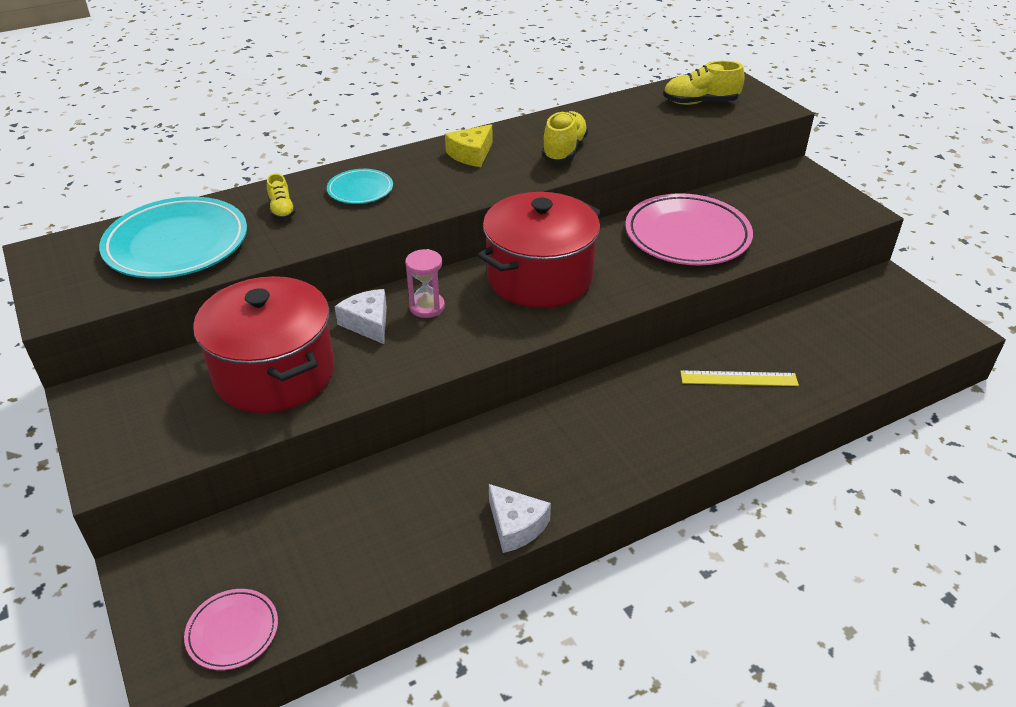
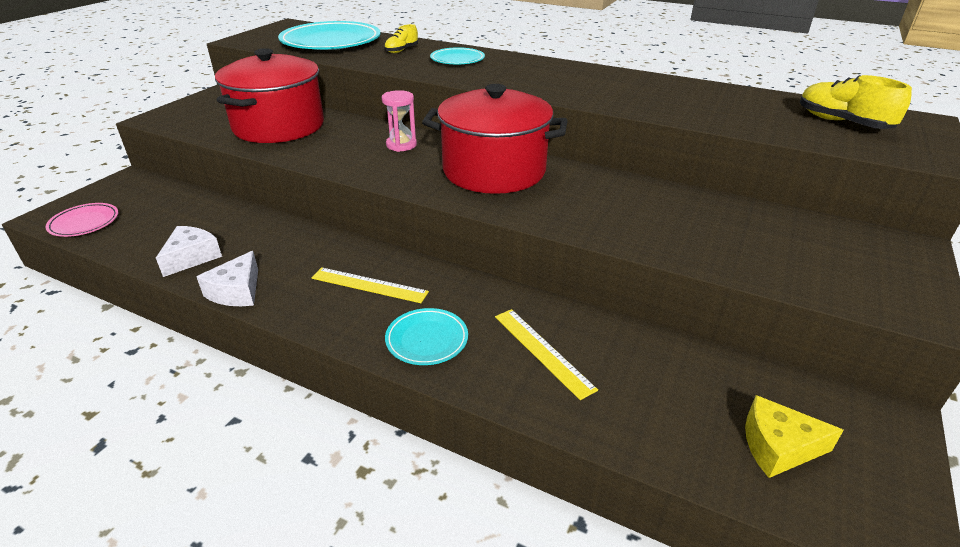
camera: 55 degrees right, 5 degrees down
white cheese [335,289,387,344] -> white cheese moved to [156,226,222,277]
yellow cheese [445,124,493,167] -> yellow cheese moved to [745,395,844,478]
yellow shoe [542,111,589,162] -> none
pink plate [625,193,753,265] -> none
none -> yellow ruler [312,267,429,303]
none -> turquoise plate [385,308,468,365]

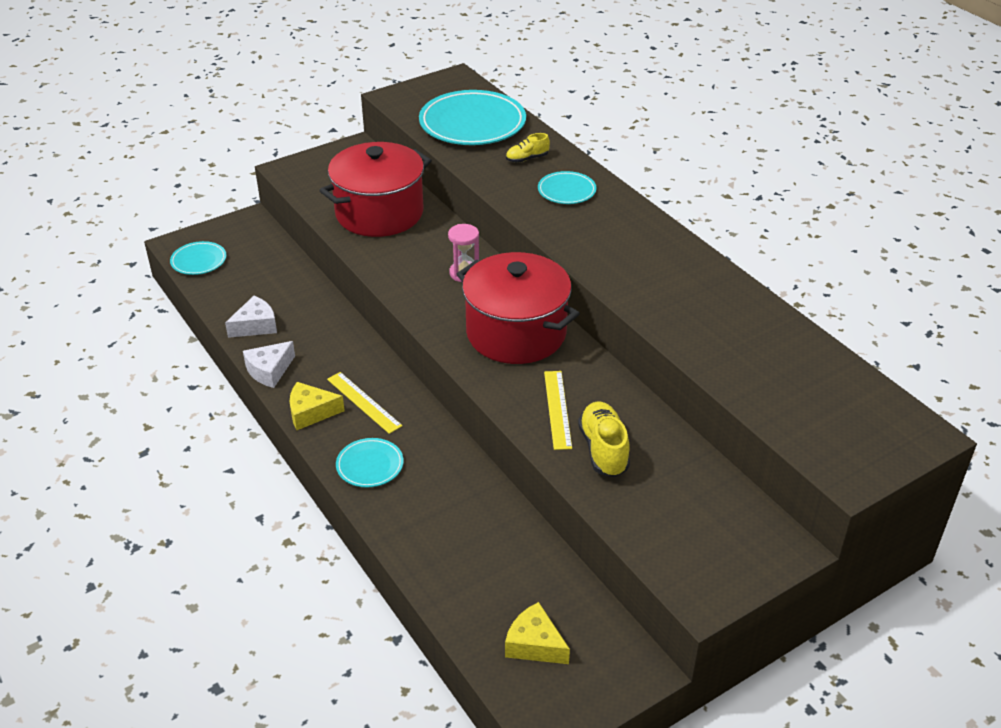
camera: 30 degrees right, 5 degrees up
pink plate [46,203,118,237] -> turquoise plate [170,241,227,275]
yellow ruler [495,309,598,400] -> yellow ruler moved to [544,371,572,450]
yellow shoe [800,75,912,129] -> yellow shoe moved to [578,401,630,477]
none -> yellow cheese [290,382,345,430]

